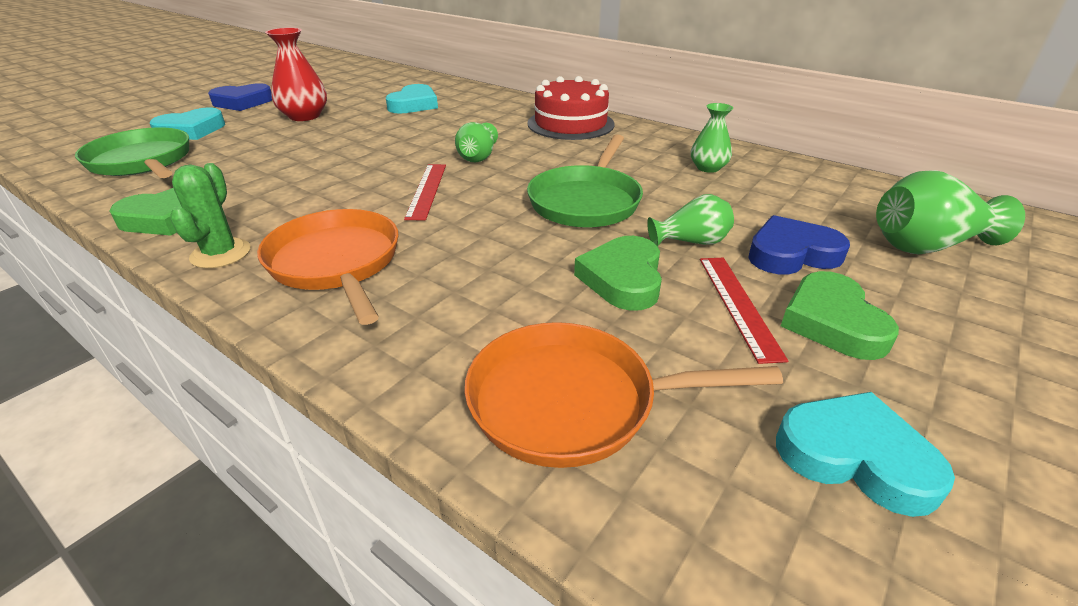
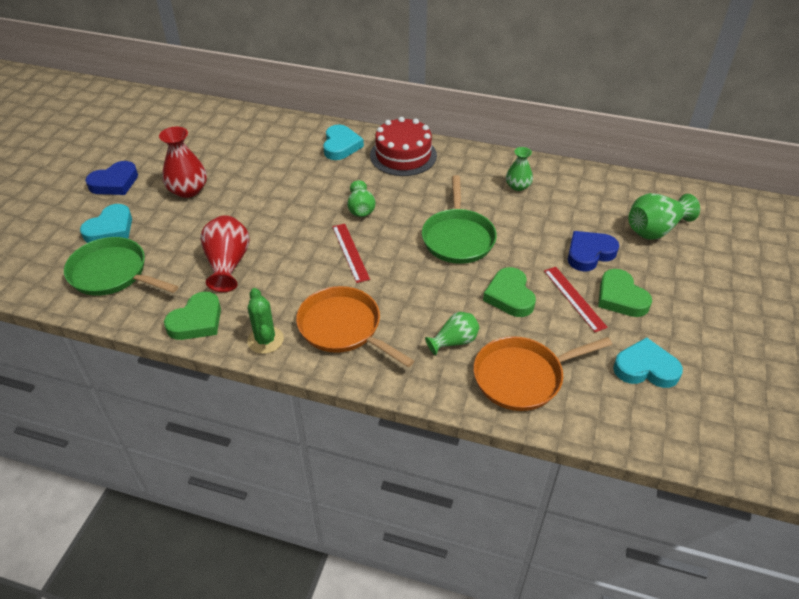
camera: 20 degrees left, 10 degrees up
turquoise heart [386,84,438,114] -> turquoise heart moved to [323,125,364,160]
green vase [647,194,734,246] -> green vase moved to [425,312,479,355]
none -> red vase [200,215,250,292]

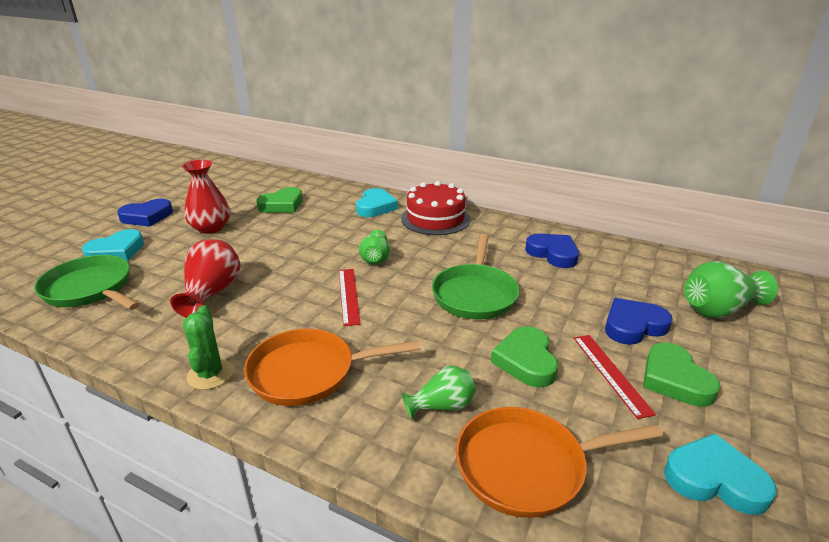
camera: 10 degrees right, 15 degrees down
green heart [164,292,221,340] -> green heart moved to [256,187,303,213]
orange pan [296,286,414,367] -> orange pan turned 60 degrees counterclockwise [244,328,420,406]
green vase [506,147,533,191] -> blue heart [525,234,579,268]

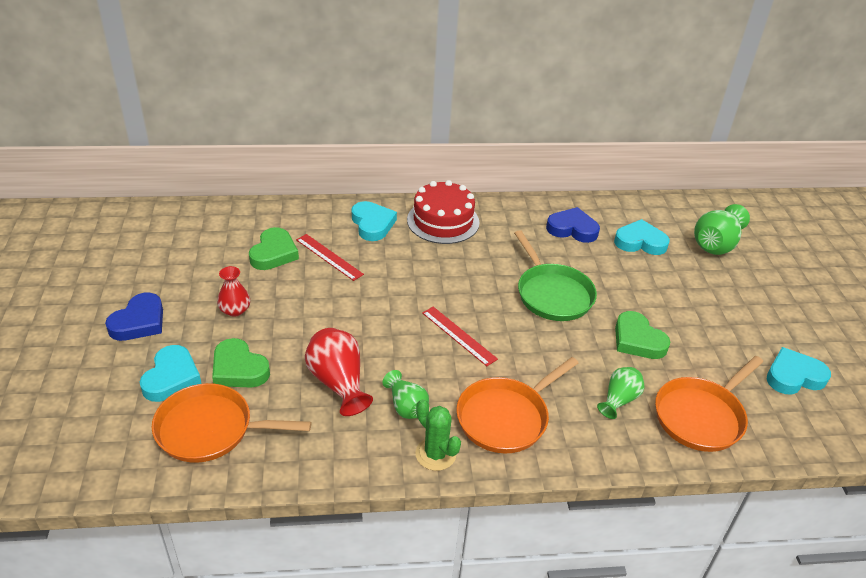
camera: 35 degrees left, 10 degrees up
green pan [34,255,140,310] -> orange pan [152,383,311,463]
red vase [182,160,230,234] -> red vase [217,266,250,317], size x0.63
green vase [359,230,390,265] -> green vase moved to [383,370,429,419]
red ruler [574,335,656,419] -> red ruler moved to [296,234,364,281]
blue heart [605,298,673,345] -> none
green heart [643,343,720,407] -> green heart moved to [212,338,270,387]
none -> turquoise heart [614,219,670,255]

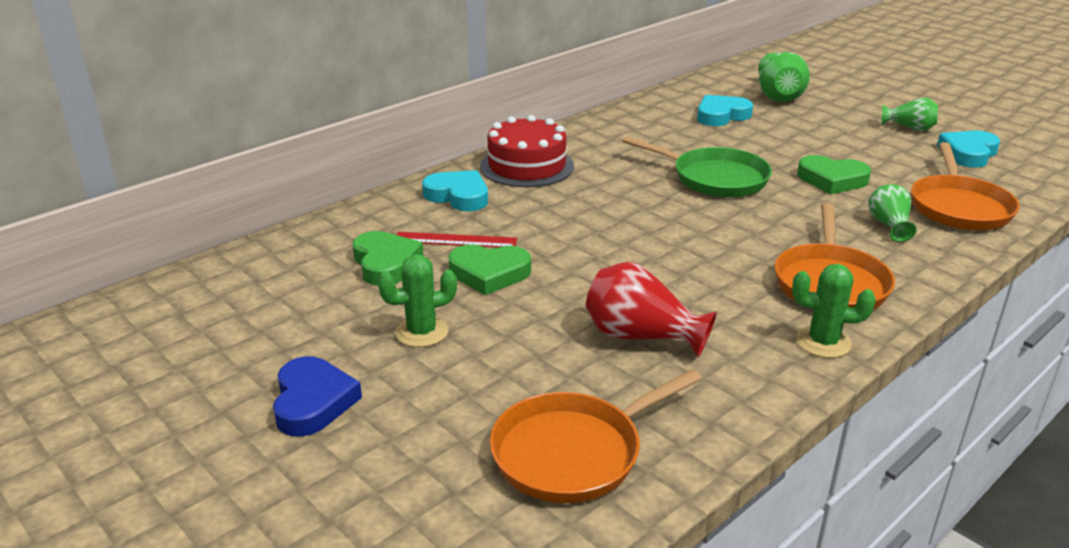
camera: 35 degrees left, 10 degrees down
turquoise heart [140,345,202,402] -> none
green heart [212,338,270,387] -> green heart moved to [448,244,531,295]
red vase [217,266,250,317] -> green cactus [378,255,457,347]
green vase [383,370,429,419] -> green vase moved to [882,97,938,131]
red ruler [422,307,498,366] -> none
blue heart [546,207,600,243] -> none

